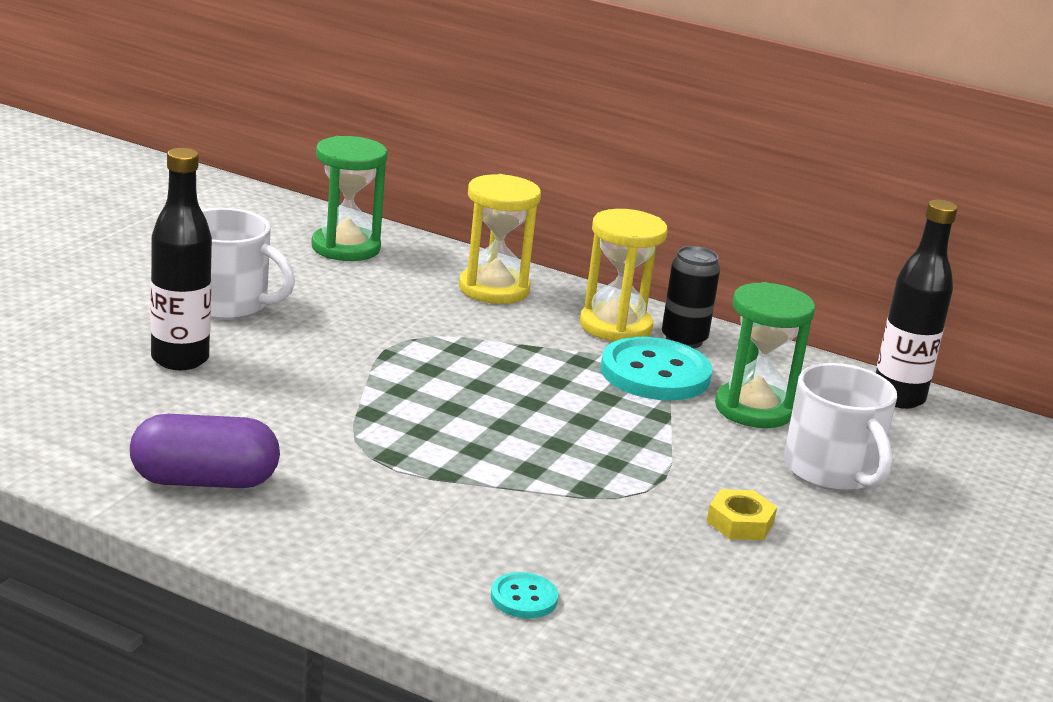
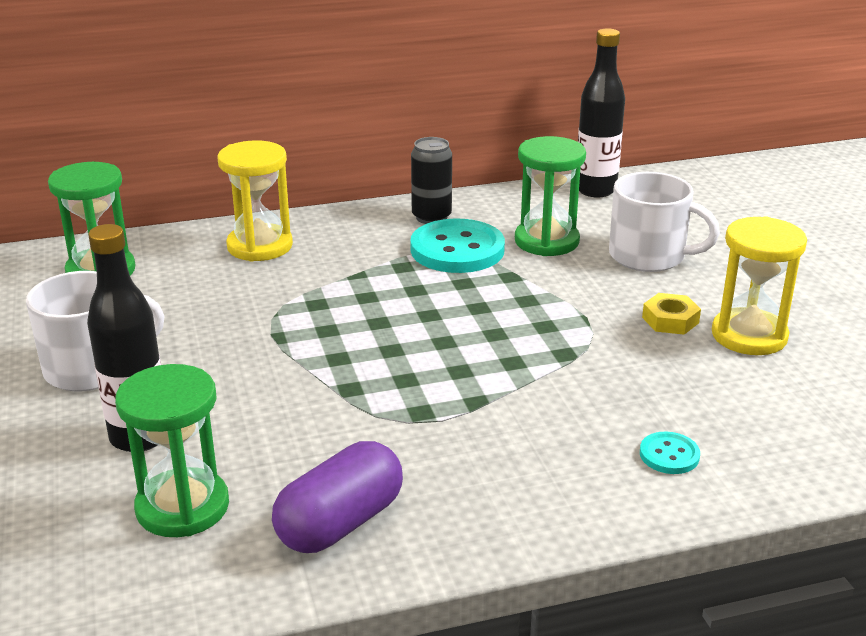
camera: 40 degrees left, 5 degrees up
yellow hourglass [580,209,668,341] -> yellow hourglass moved to [712,216,807,355]
none -> green hourglass [115,364,229,537]

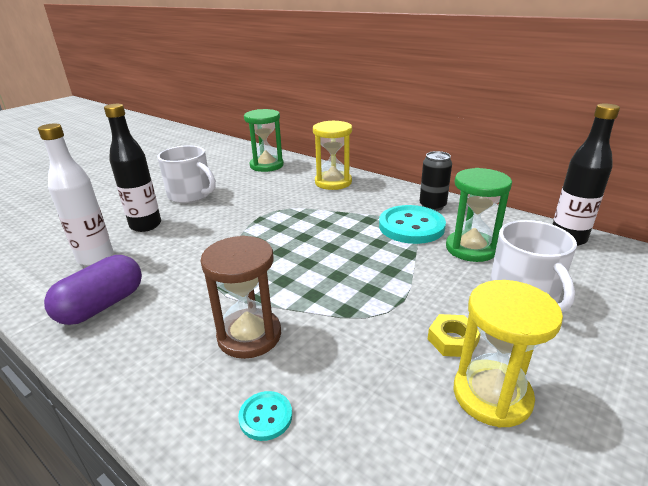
camera: 55 degrees right, 0 degrees up
green hourglass [115,364,229,537] -> white bottle [38,123,113,266]
purple capsule [272,441,403,553] -> purple capsule turned 60 degrees counterclockwise [44,255,142,325]
none -> brown hourglass [201,235,281,359]

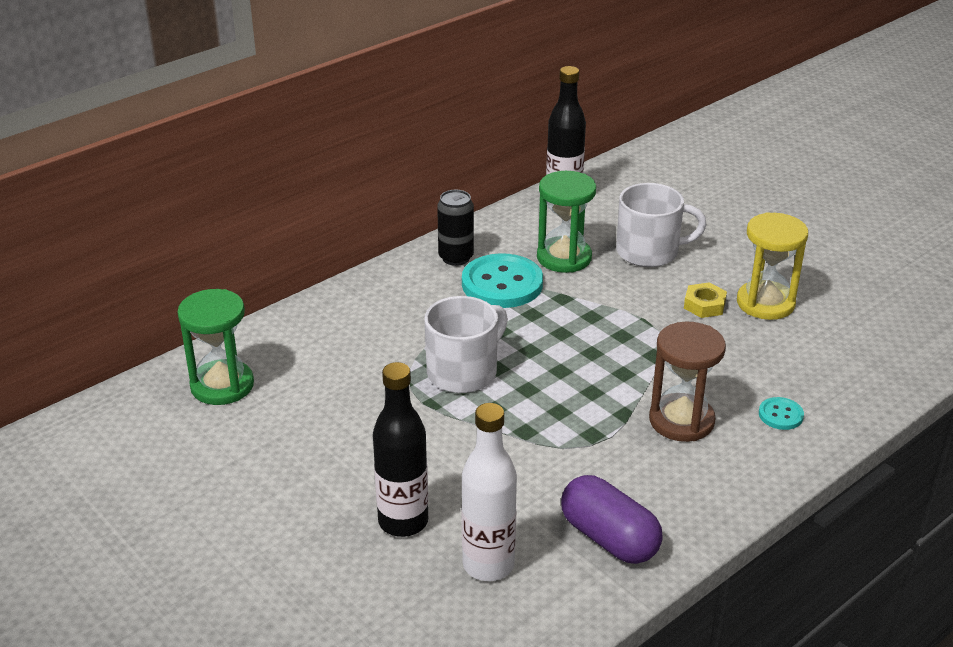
camera: 80 degrees left, 5 degrees up
white mug [157,145,216,203] -> white mug moved to [424,296,508,393]
yellow hourglass [313,120,352,190] -> none

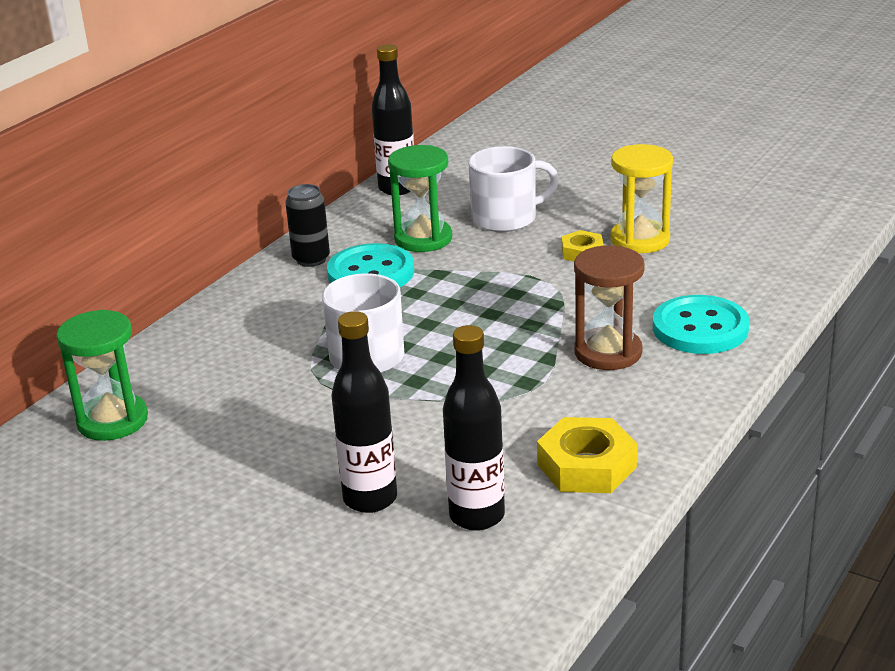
camera: 15 degrees left, 5 degrees down
white bottle [461,403,517,581] -> black bottle [443,325,505,531]
purple capsule [561,475,663,564] -> yellow nut [537,417,637,493]
turquoise button [759,397,804,430] -> turquoise button [653,295,749,354], size x2.11

